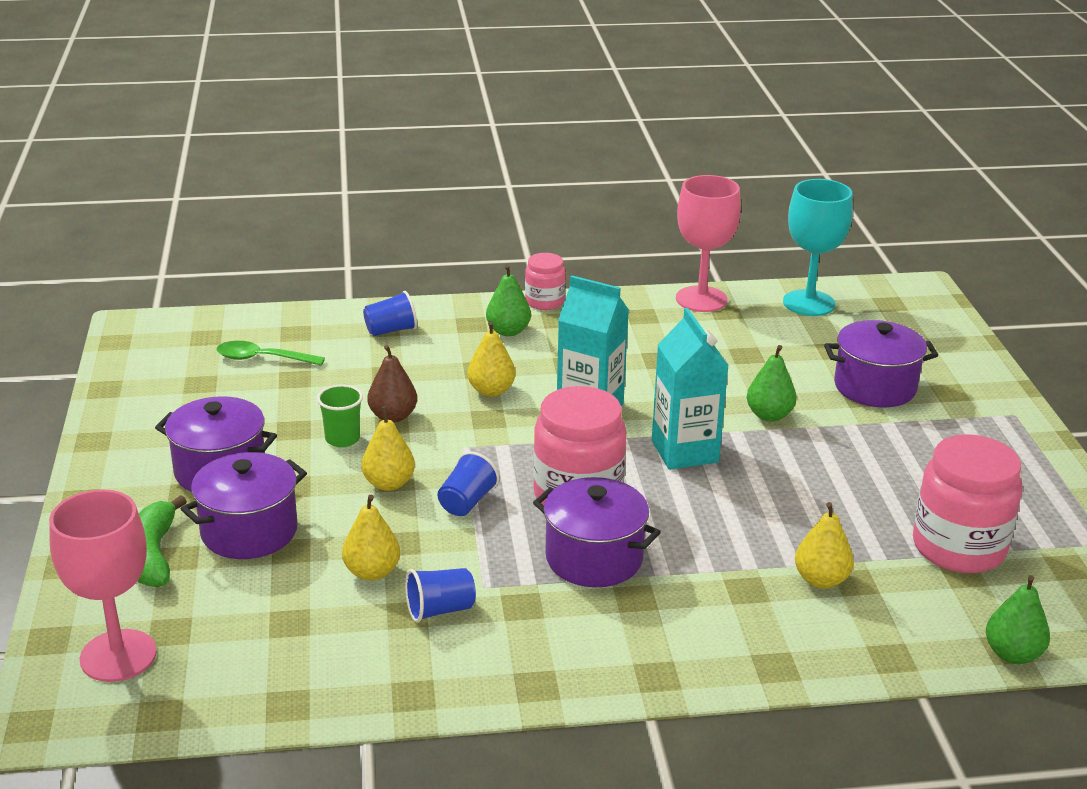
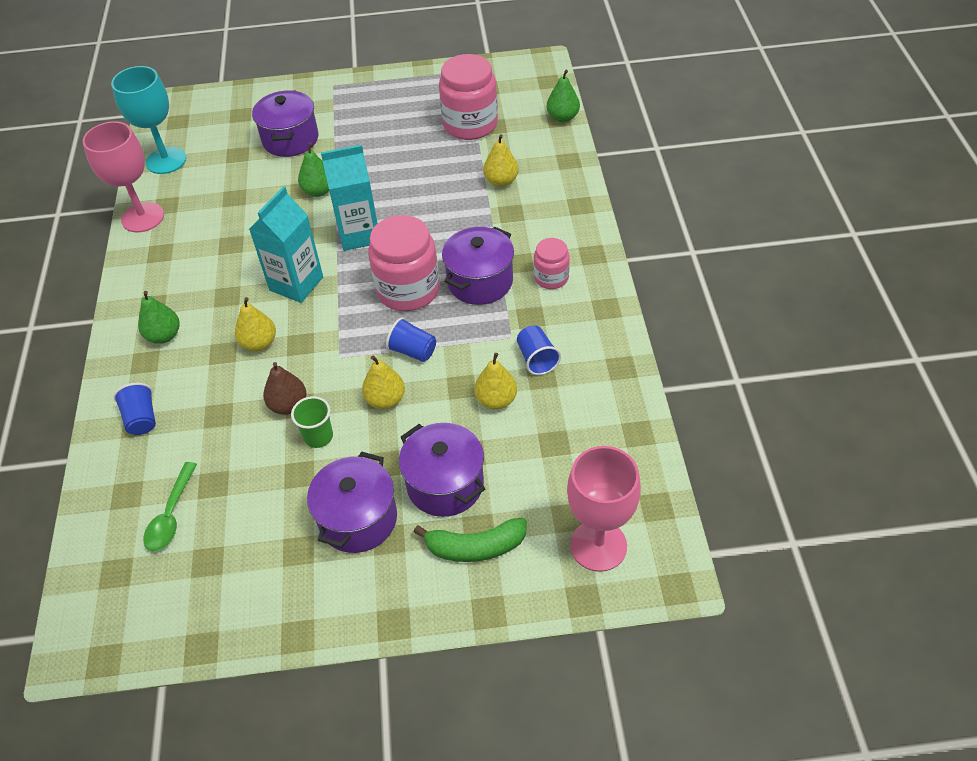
camera: 85 degrees left, 20 degrees up
pink jar [525,253,565,310] -> pink jar moved to [534,238,570,289]

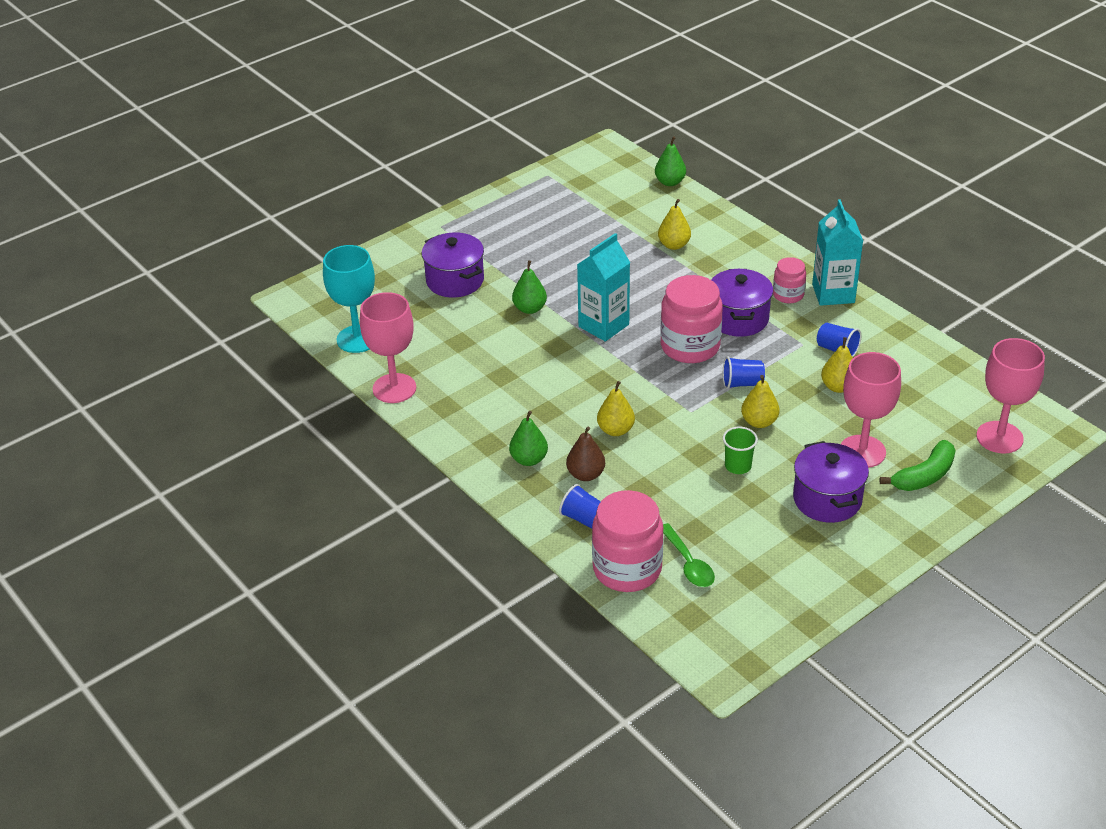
camera: 35 degrees left, 10 degrees down
turquoise carton [249,186,323,303] -> turquoise carton moved to [812,199,863,306]
brown pear [263,362,306,415] -> brown pear moved to [566,427,605,481]
purple pot [399,423,485,517] -> pink goblet [841,352,901,468]
pink jar [439,54,498,140] -> pink jar moved to [592,490,664,592]

